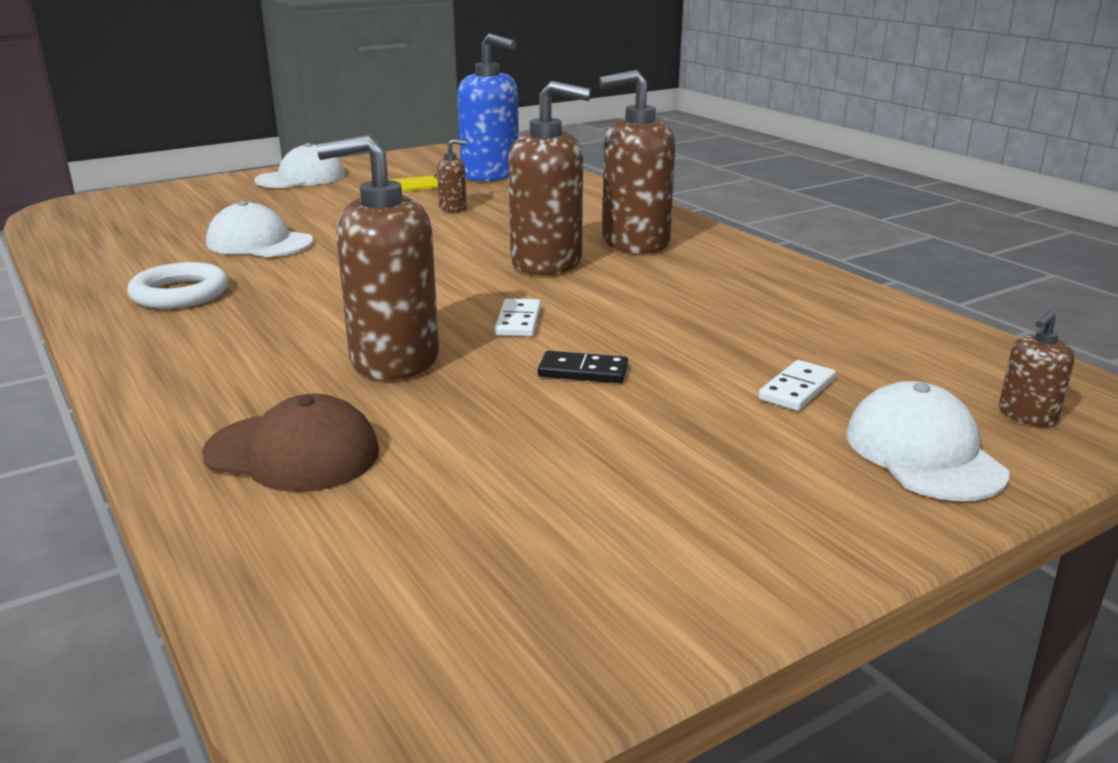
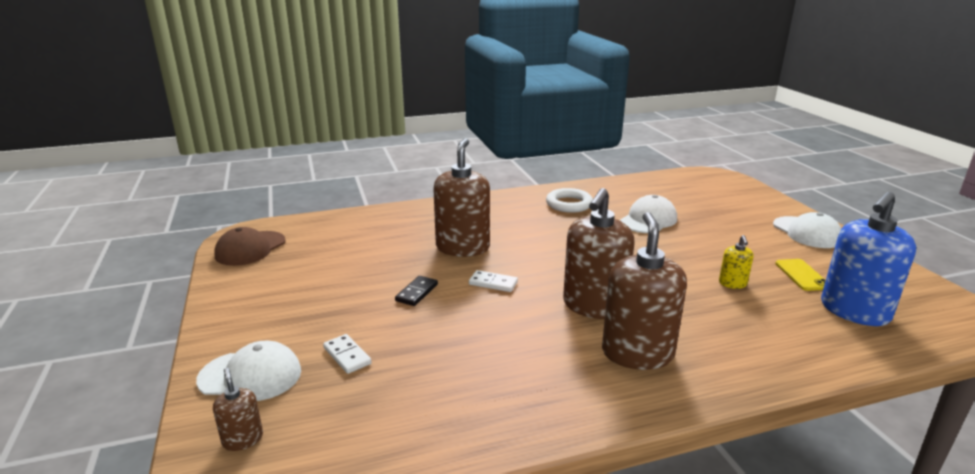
camera: 105 degrees right, 0 degrees up
brown cap [202,394,379,492] -> brown cap moved to [214,227,285,266]
brown soap dispenser [437,139,467,213] -> yellow soap dispenser [719,235,754,289]

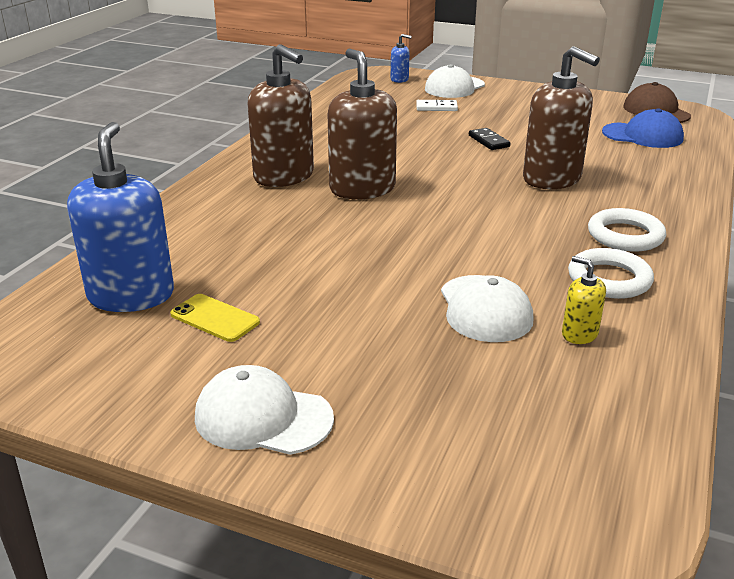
camera: 130 degrees right, 5 degrees up
brown soap dispenser [213,368,263,451] -> blue soap dispenser [391,34,412,83]
white domino [469,270,518,292] -> none
yellow soap dispenser [719,235,754,289] -> yellow soap dispenser moved to [562,256,606,344]
none -> white ring [588,208,666,252]
none -> blue cap [602,108,684,148]

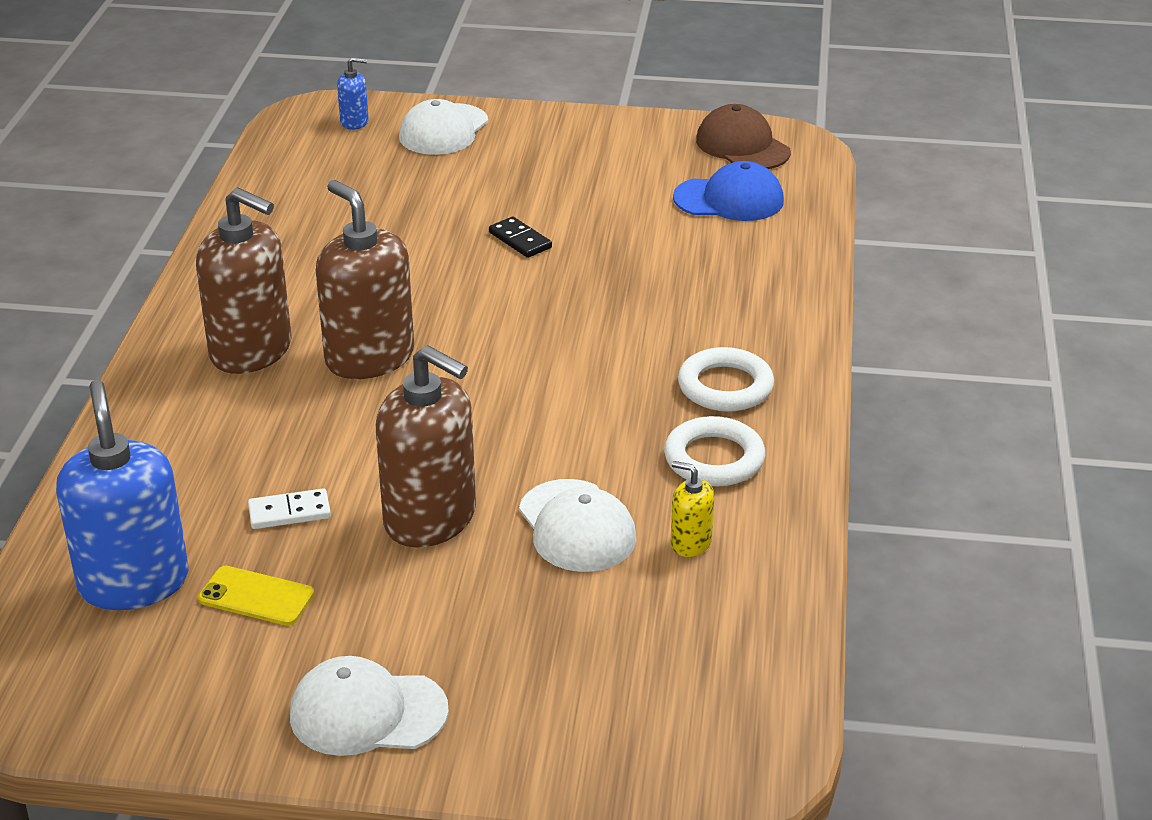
camera: 15 degrees left, 5 degrees up
white domino [416,100,458,111] -> white domino moved to [248,488,331,529]
brown soap dispenser [523,46,600,189] -> brown soap dispenser moved to [376,345,476,548]

